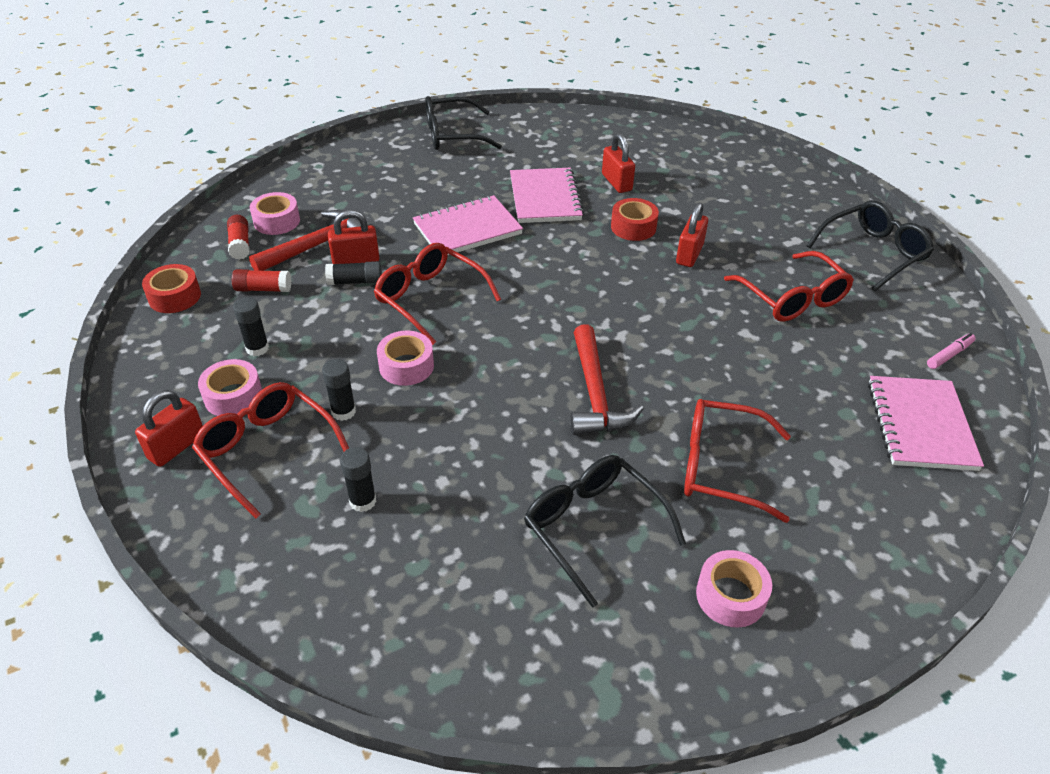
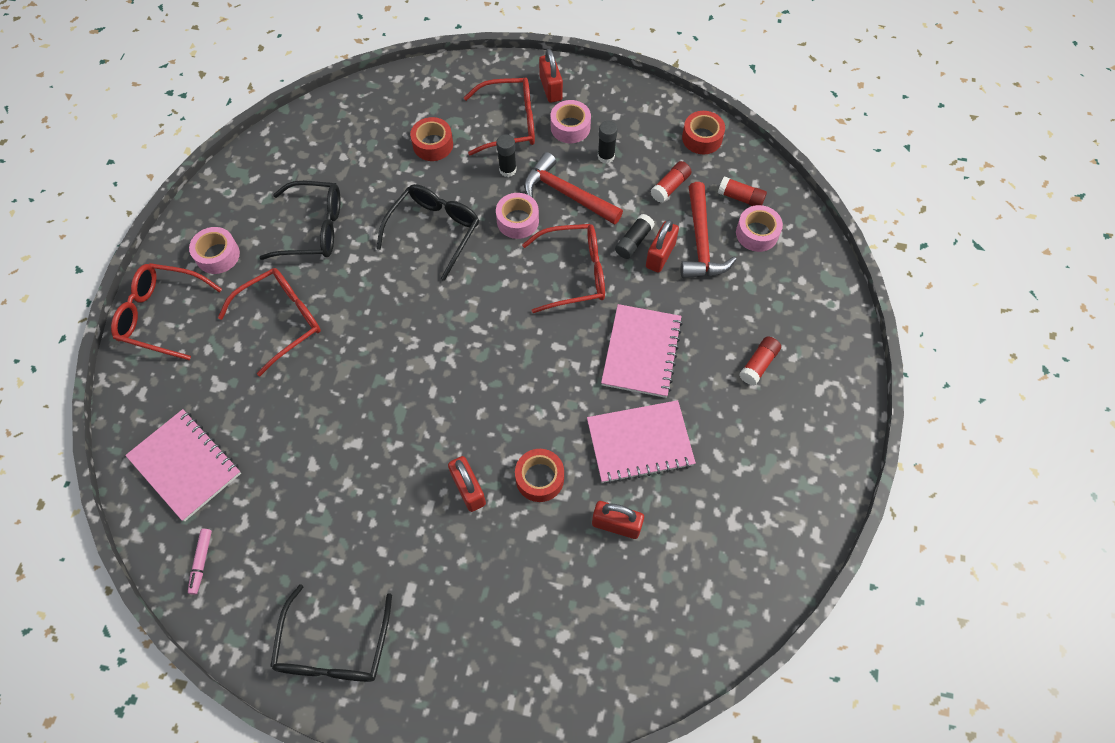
camera: 130 degrees right, 20 degrees up
black glue stick [340,447,376,512] -> red tape [410,117,453,161]
black glasses [425,96,502,150] -> black glasses moved to [376,184,479,281]
pink notebook [510,168,584,223] -> pink notebook turned 45 degrees counterclockwise [587,400,696,484]
red hammer [570,324,644,435] -> red hammer moved to [524,152,623,225]
red glasses [724,251,854,322] -> red glasses moved to [111,263,222,360]
none -> red glue stick [740,337,781,385]

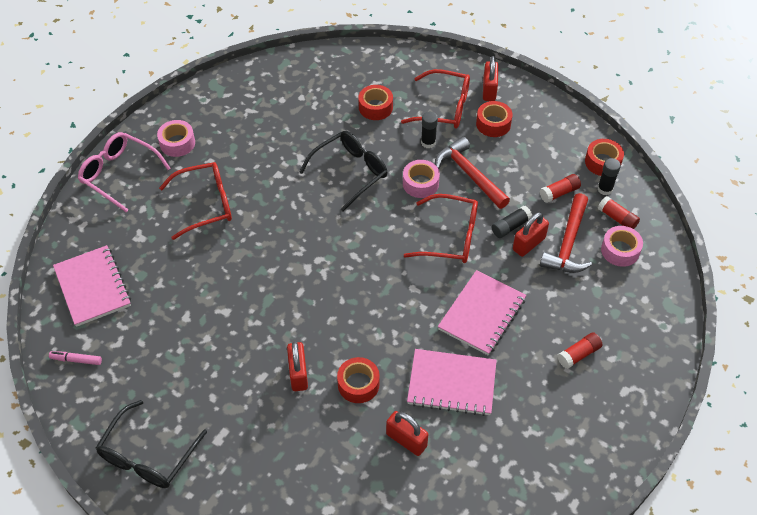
camera: 20 degrees right, 10 degrees down
red glasses [111,263,222,360] -> pink glasses [78,132,171,212]
pink marker [188,529,212,595] -> pink marker turned 75 degrees clockwise [49,351,102,365]
black glasses [259,181,341,260] -> none
pink tape [550,100,591,143] -> red tape [476,101,513,137]
black glue stick [598,121,618,164] -> black glue stick moved to [597,158,621,195]

